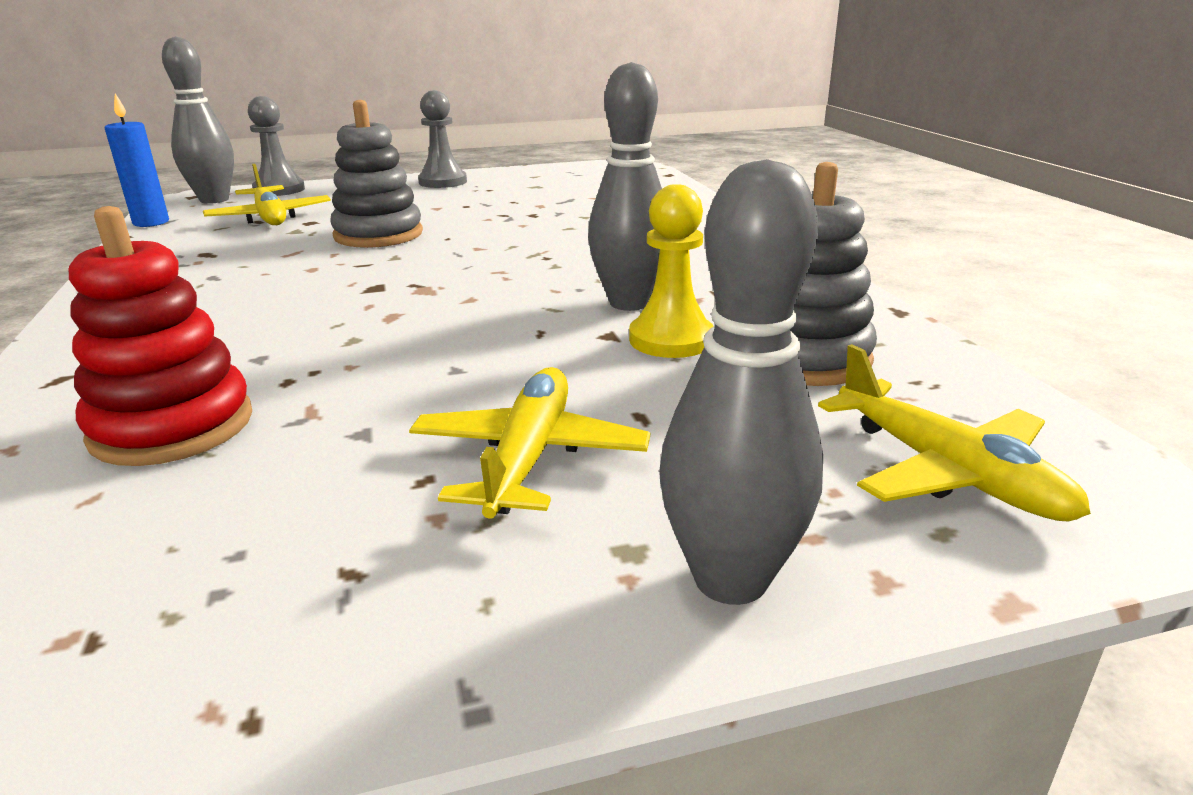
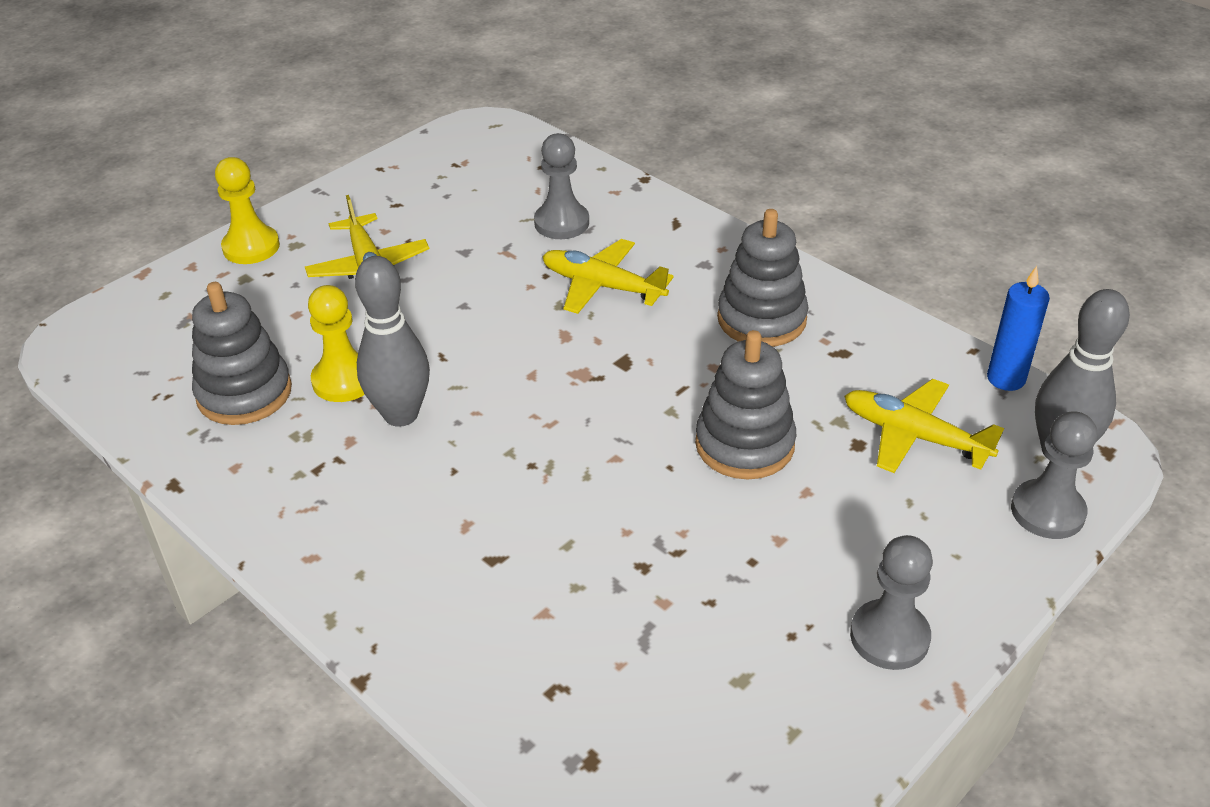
camera: 150 degrees right, 15 degrees up
red stacking toy [69,206,252,466] -> grey pawn [534,133,589,239]
grey bowling pin [659,159,823,605] -> yellow pawn [215,157,280,264]
yellow plane [818,344,1091,522] -> yellow plane moved to [542,239,674,314]
none -> grey stacking toy [717,209,809,347]

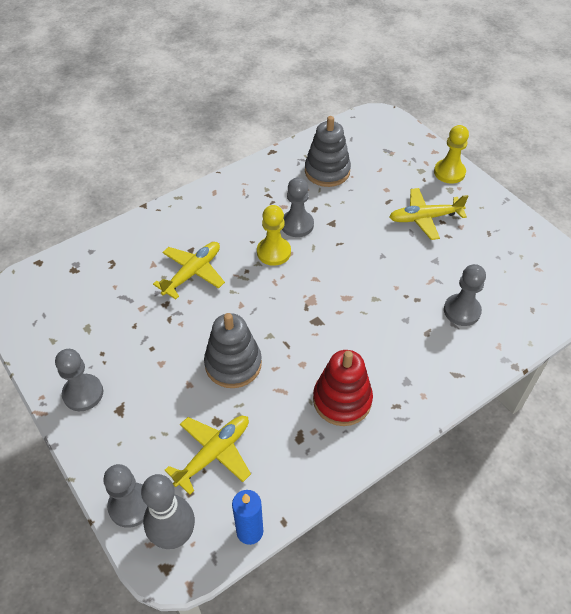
camera: 100 degrees right, 10 degrees up
yellow pawn [308,285,365,402] -> yellow pawn moved to [257,205,291,266]
grey bowling pin [355,256,430,427] -> grey pawn [282,177,314,237]
yellow plane [542,239,674,314] -> yellow plane moved to [153,242,225,299]
grey stacking toy [717,209,809,347] -> red stacking toy [313,350,373,426]

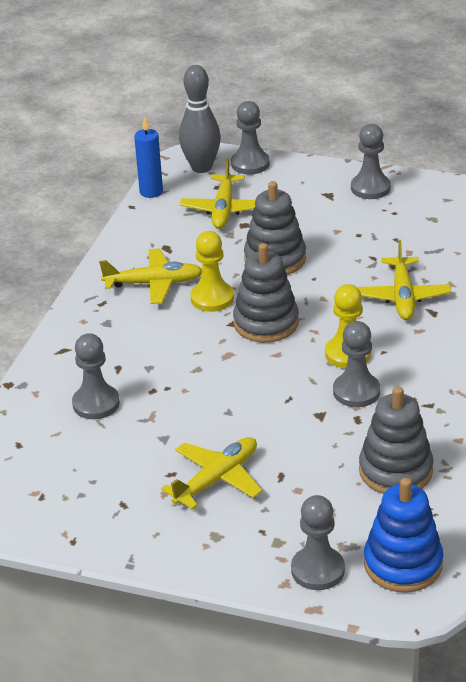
camera: 145 degrees right, 15 degrees down
red stacking toy [313,350,373,426] -> yellow plane [99,249,202,304]
yellow pawn [434,125,469,184] -> yellow pawn moved to [190,231,234,312]
none -> grey stacking toy [233,243,299,343]
none -> grey pawn [291,495,345,590]
none -> blue stacking toy [364,478,443,593]

